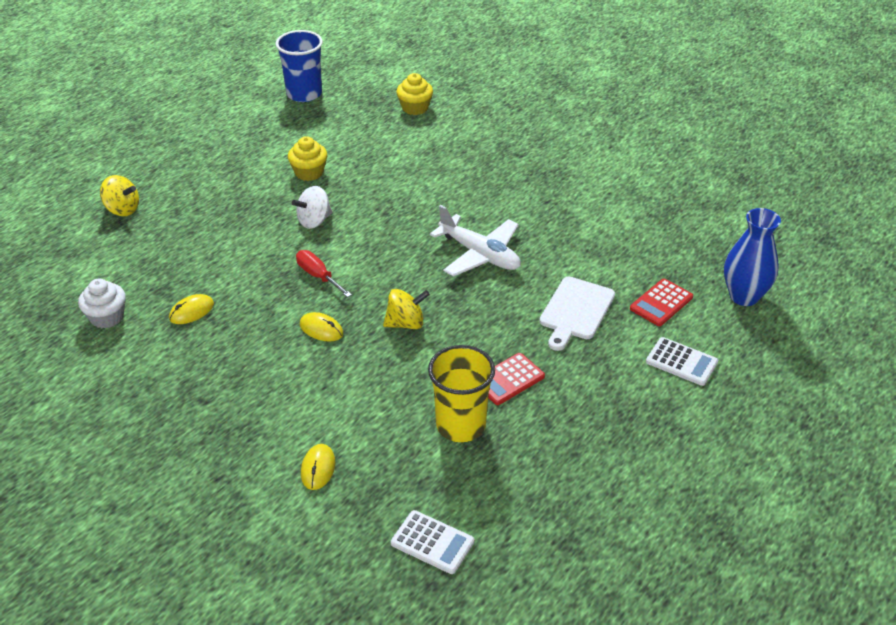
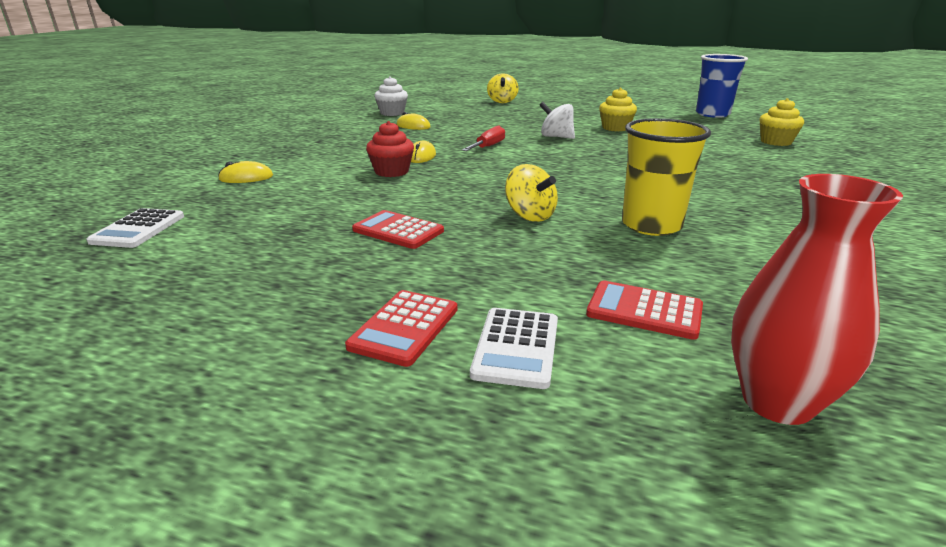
camera: 70 degrees right, 15 degrees down
yellow spinning top [383,289,430,329] -> yellow spinning top moved to [505,164,558,222]
yellow cup [428,345,495,442] -> yellow cup moved to [622,118,711,236]
white plane [430,205,521,277] -> none
white cutting board [540,277,615,351] -> none
blue vase [724,208,781,306] -> red vase [731,174,903,425]
none -> red calculator [345,290,458,367]
none -> red cupcake [366,121,414,177]

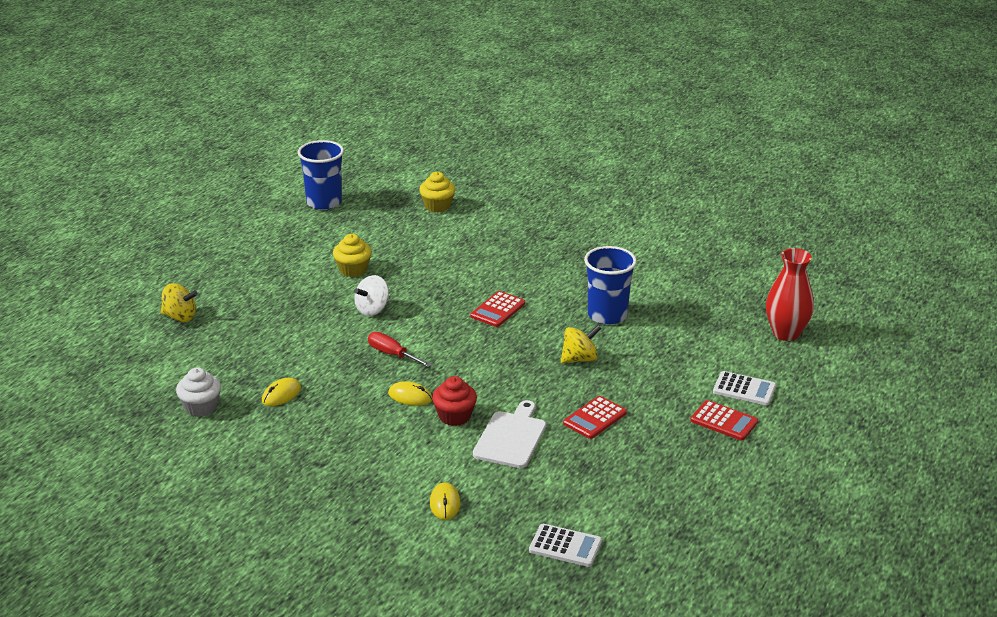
camera: 80 degrees left, 5 degrees up
red calculator [586,280,703,340] -> red calculator moved to [470,291,525,327]
yellow cup [622,118,711,236] -> blue cup [584,246,637,325]
none -> white cutting board [473,400,546,468]

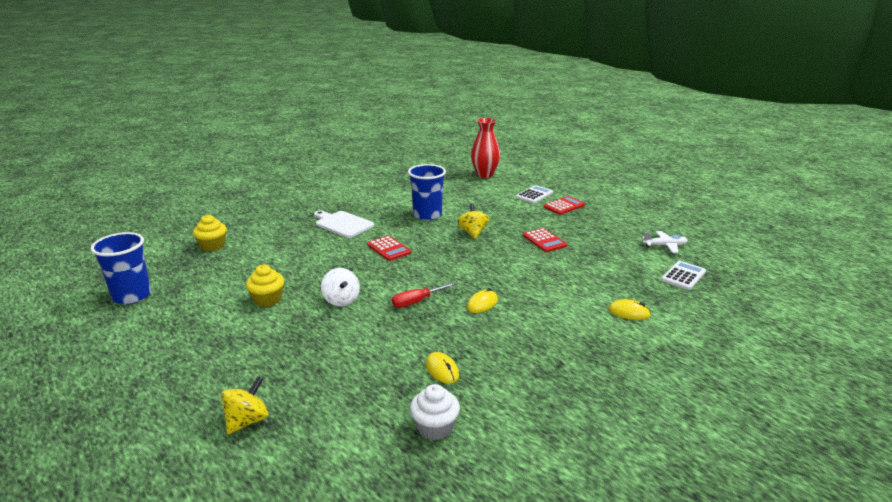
camera: 70 degrees left, 5 degrees down
red cupcake [432,376,477,426] -> none
white cutting board [473,400,546,468] -> white cutting board moved to [314,211,374,238]
none -> white plane [642,231,688,253]

